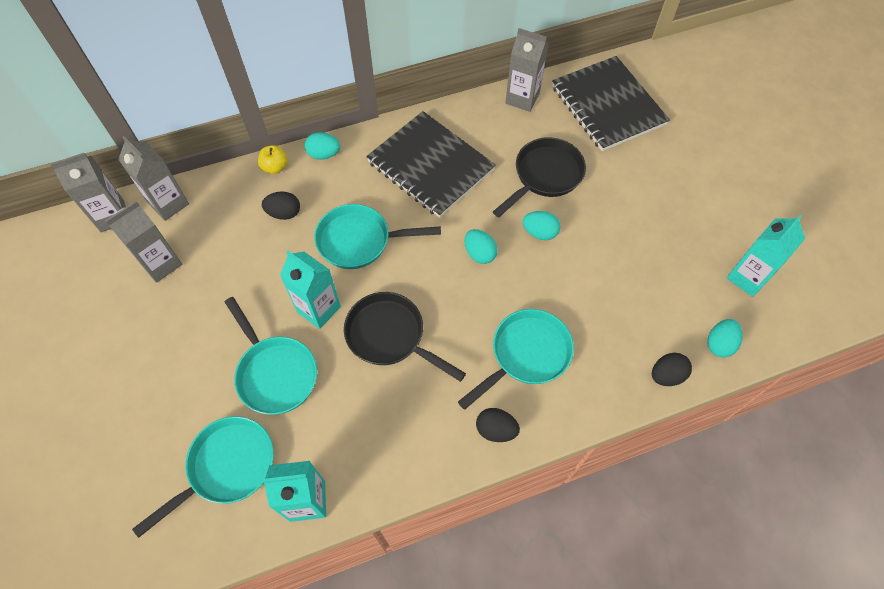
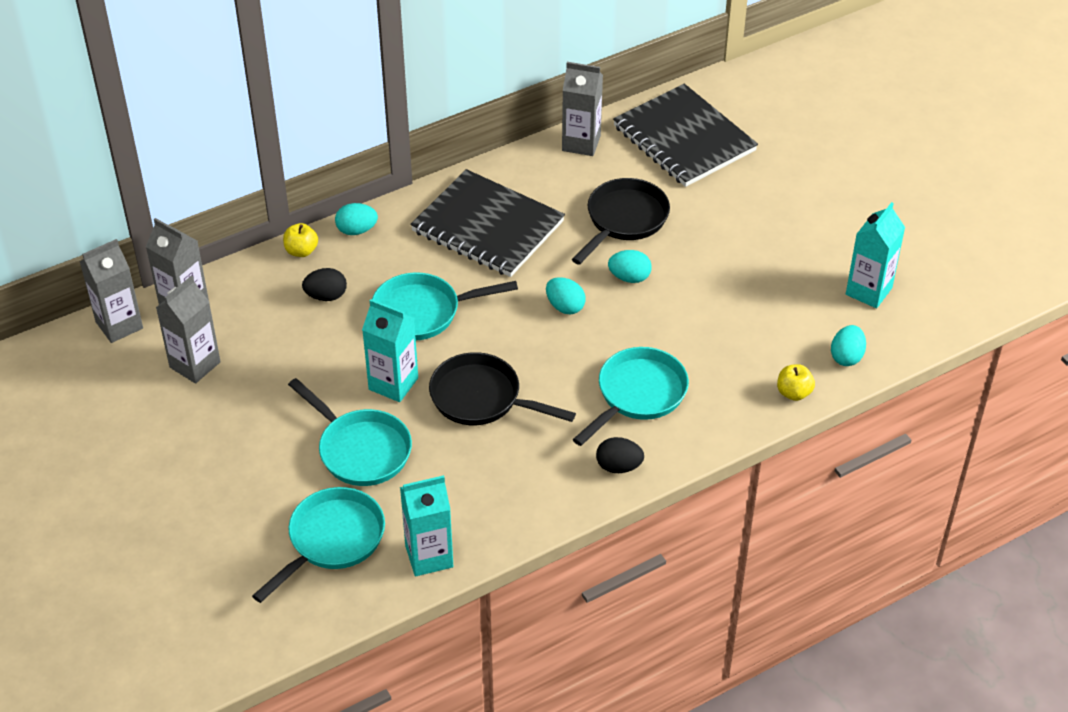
camera: 10 degrees left, 15 degrees down
black egg [652,353,692,386] -> yellow apple [777,364,815,401]

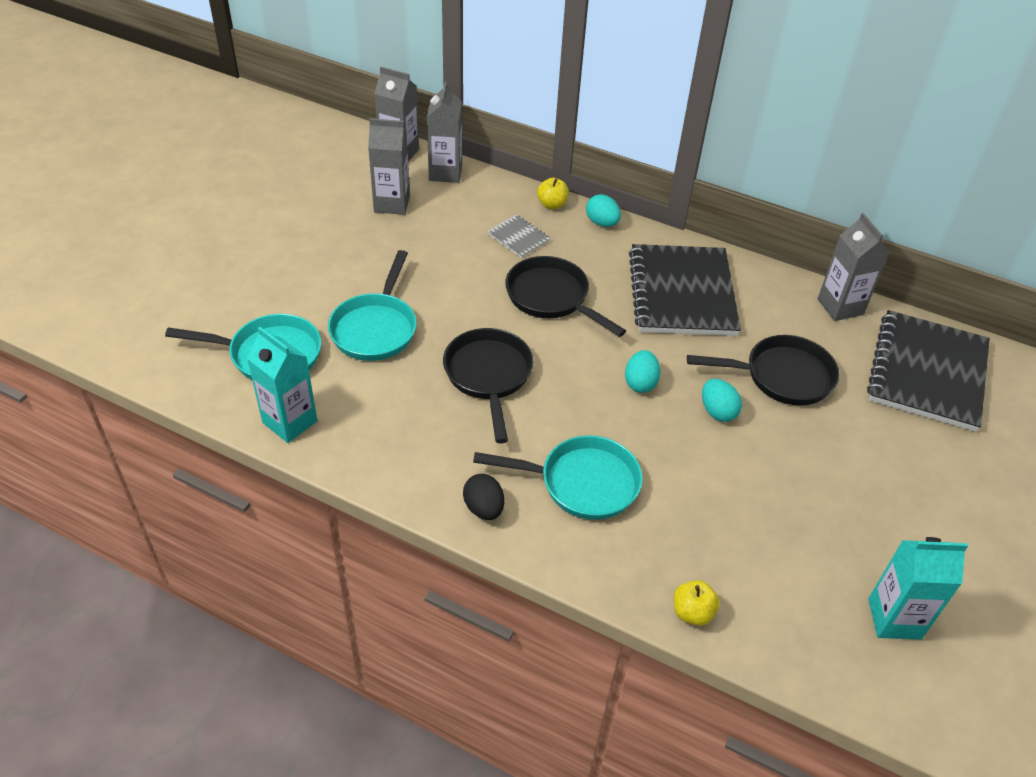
camera: 55 degrees right, 0 degrees up
black egg [302,268,347,301] -> grey notebook [487,215,551,258]
turquoise carton [362,299,418,402] -> none
turquoise pan [372,272,518,340] -> black pan [505,256,626,337]
turquoise egg [831,325,866,366] -> none

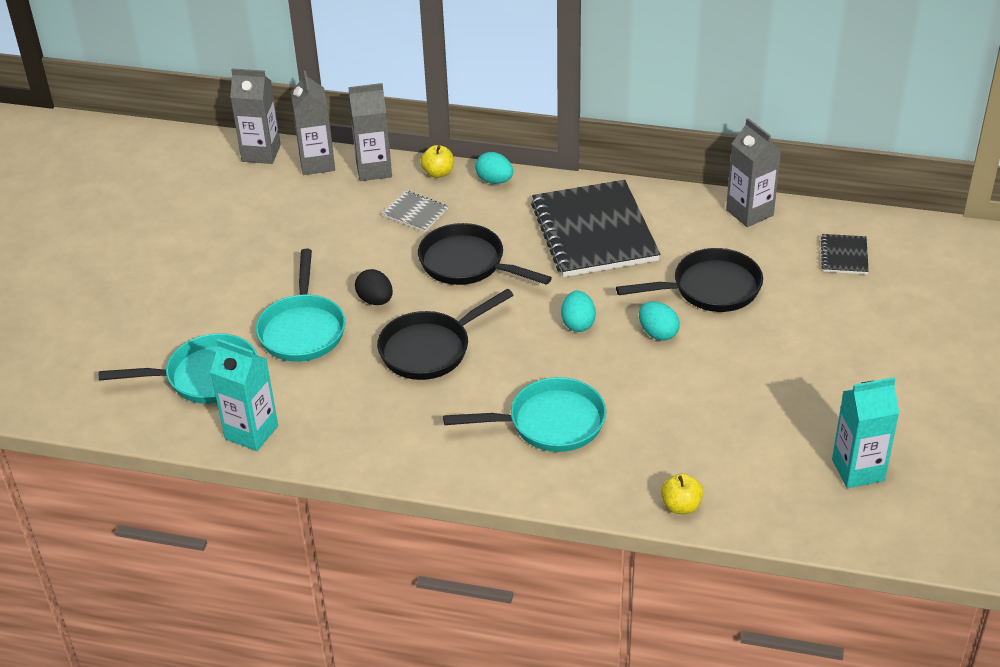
camera: 10 degrees left, 5 degrees down
grey carton [368,118,410,215] -> grey carton moved to [348,83,392,181]
black pan [443,328,534,443] -> black pan turned 105 degrees counterclockwise [377,289,514,380]
black egg [463,474,504,520] -> black egg moved to [355,269,393,305]
black notebook [867,310,990,432] -> black notebook [821,234,869,274], size x0.43

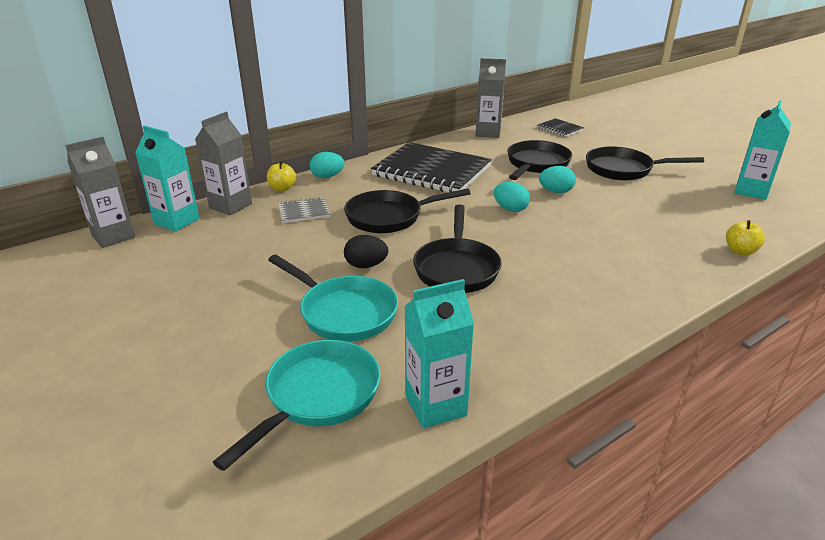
camera: 50 degrees left, 10 degrees down
grey carton [291,70,335,175] -> turquoise carton [135,125,200,232]
turquoise pan [443,377,606,452] -> none
none -> black pan [586,146,704,181]

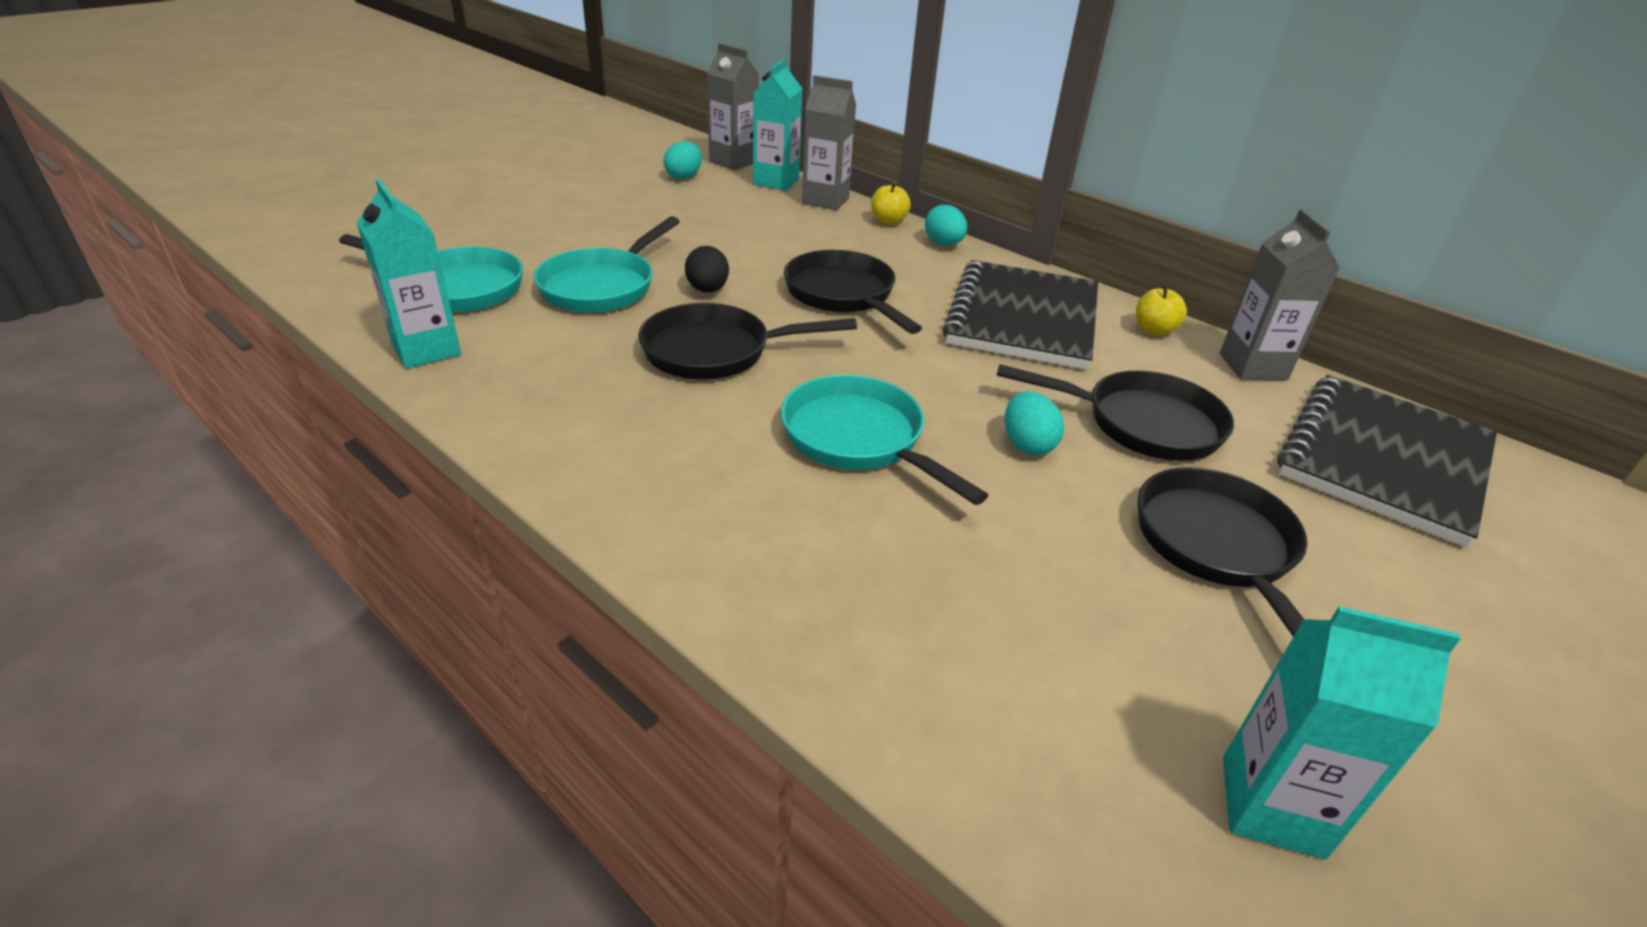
camera: 75 degrees right, 5 degrees up
grey notebook [278,197,330,223] -> none
turquoise egg [494,182,530,212] -> turquoise egg moved to [663,141,702,179]
black notebook [537,118,584,137] -> black notebook [1278,375,1497,548], size x2.30
yellow apple [726,220,765,255] -> yellow apple moved to [1136,284,1187,336]
none -> turquoise pan [781,375,988,505]

